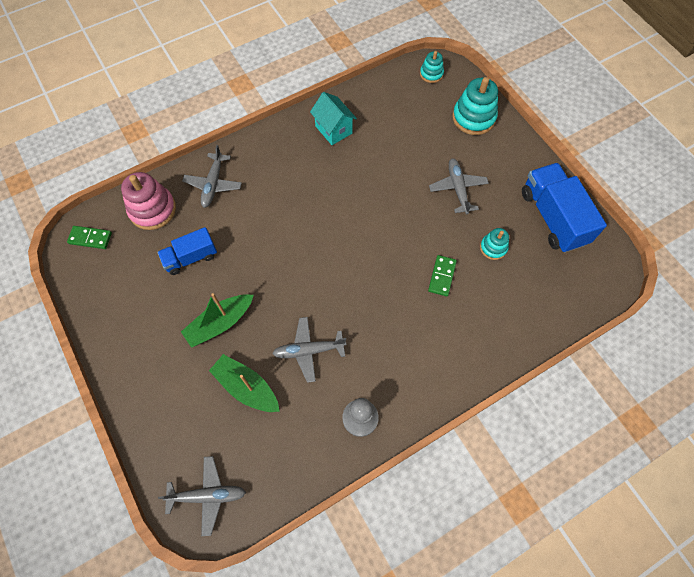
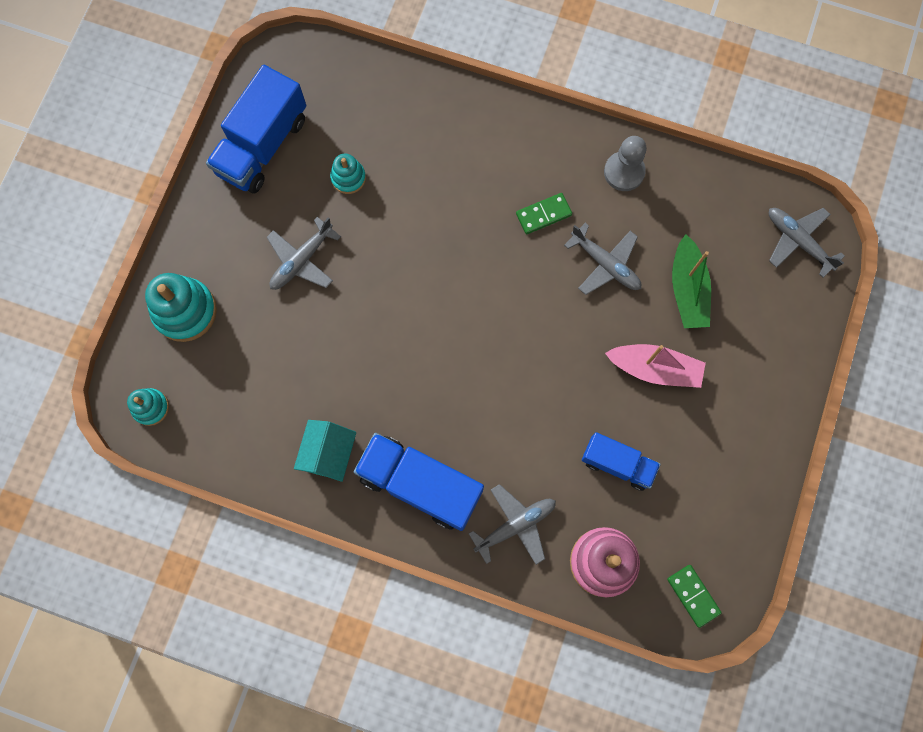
camera: 130 degrees left, 10 degrees up
green boat [181,293,254,348] -> pink boat [605,344,706,388]
green domino [428,255,457,296] -> green domino moved to [516,193,572,234]
none -> blue truck [354,433,484,531]

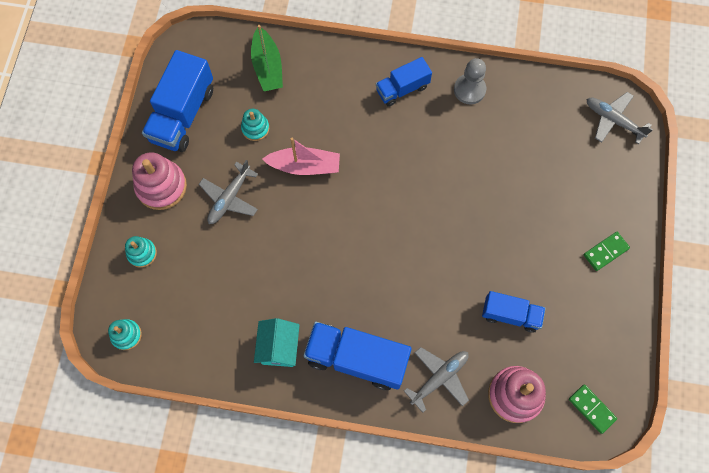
camera: 10 degrees left, 5 degrees down
turquoise stacking toy [145,273,217,342] -> turquoise stacking toy [125,236,157,268], size x0.56
green domino [516,193,572,234] -> green domino moved to [584,232,630,271]
grey plane [564,223,641,295] -> none
pink boat [605,344,706,388] -> pink boat moved to [262,138,340,175]
green boat [672,234,711,328] -> green boat moved to [251,25,283,91]
none -> pink stacking toy [132,152,187,210]
none -> blue truck [376,57,432,107]

